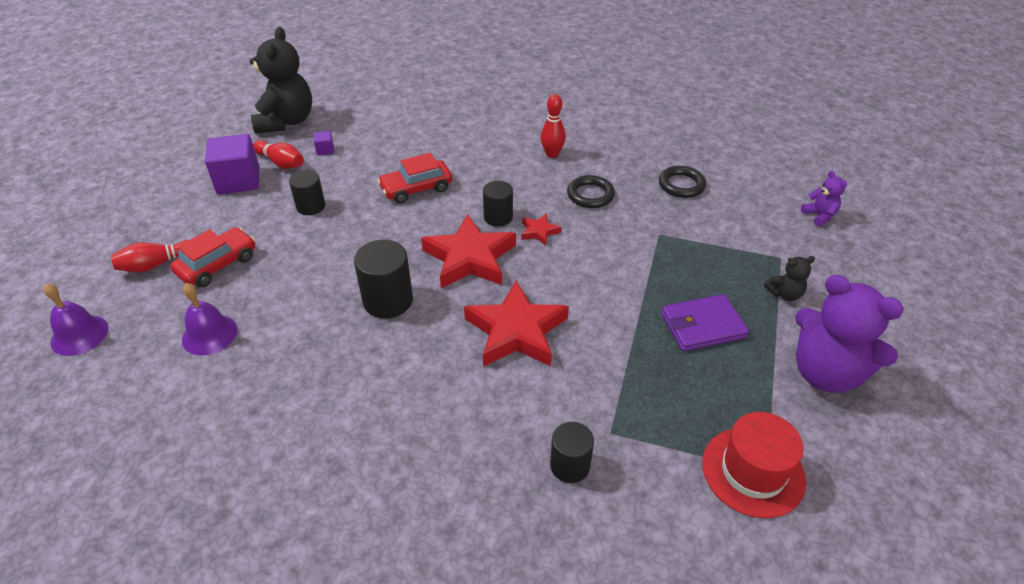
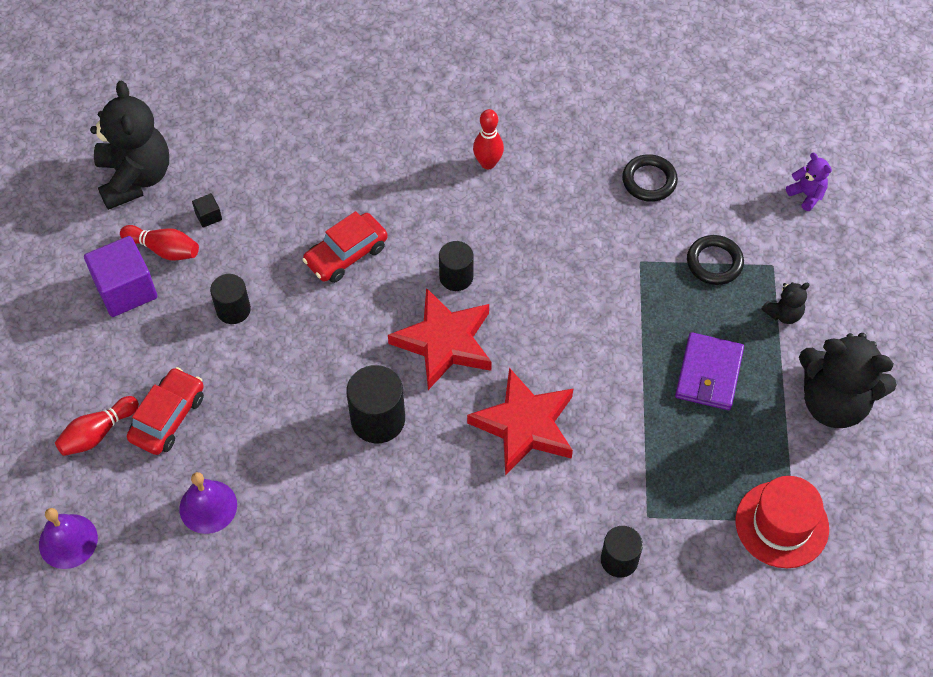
camera: 15 degrees left, 15 degrees up
purple cube [314,131,334,156] -> black cube [192,193,222,228]
red star [521,213,562,246] -> none
black ring [567,175,615,208] -> black ring moved to [687,235,744,285]
purple wallet [661,294,749,351] -> purple wallet turned 45 degrees counterclockwise [675,332,744,410]
purple teddy bear [795,275,904,393] -> black teddy bear [799,333,897,428]

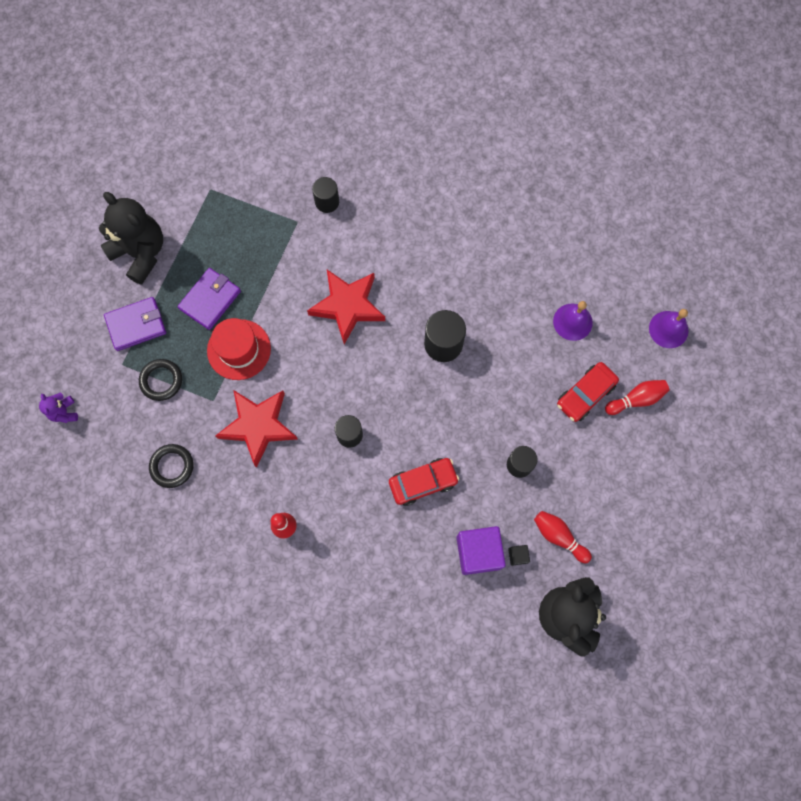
camera: 160 degrees left, 15 degrees up
purple cube [84,236,157,317] -> purple cube moved to [457,526,506,575]
red star [388,288,492,390] -> red star moved to [216,390,298,468]
red hat [736,476,829,568] -> red hat moved to [207,318,271,380]
black teddy bear [762,282,810,324] -> purple wallet [104,297,166,351]

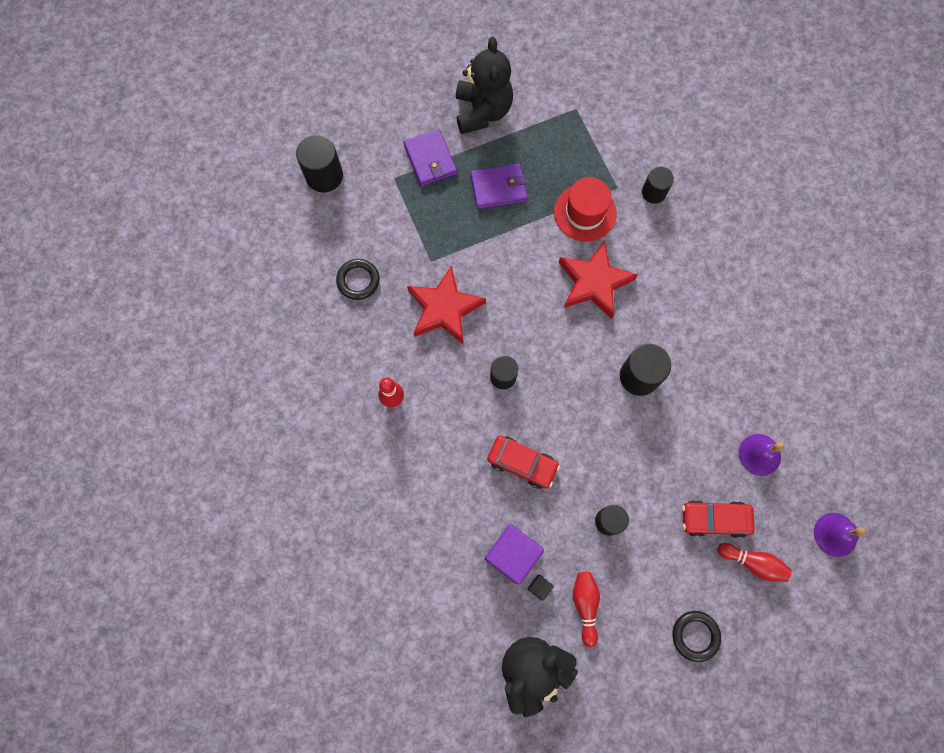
camera: 45 degrees right, 0 degrees up
purple teddy bear [39,393,78,423] -> black cylinder [296,135,343,193]
purple wallet [104,297,166,351] -> purple wallet turned 45 degrees clockwise [404,129,457,186]
black ring [139,359,182,401] -> black ring moved to [672,611,721,662]
red hat [207,318,271,380] -> red hat moved to [554,177,617,242]

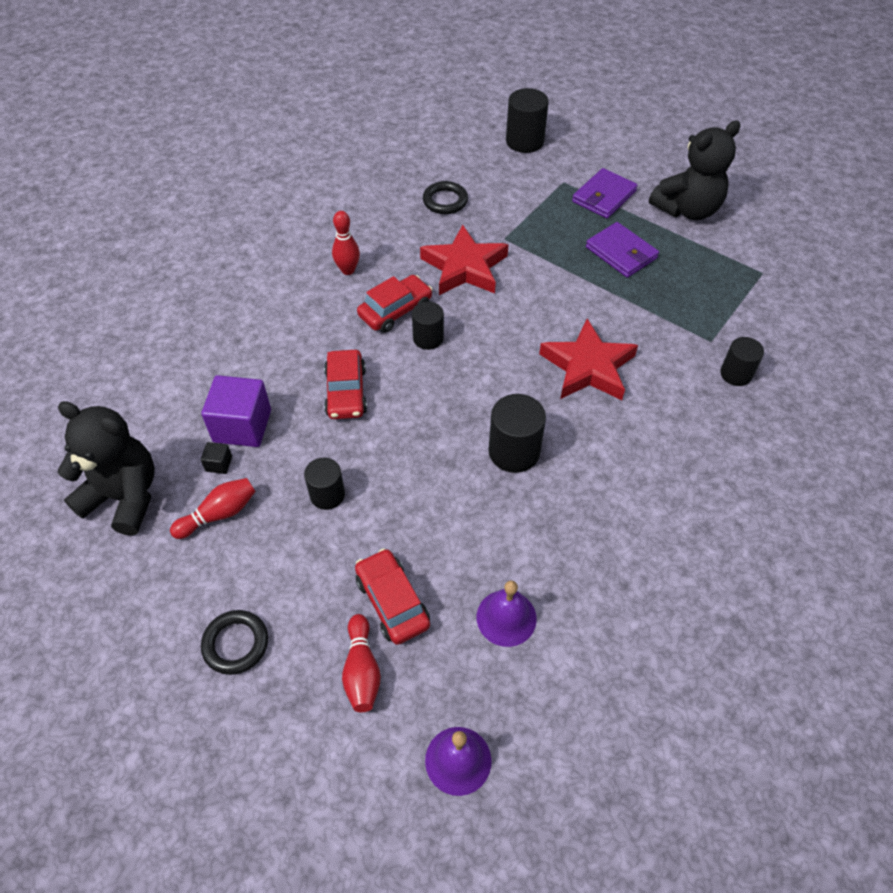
camera: 60 degrees right, 20 degrees down
red hat [554,177,617,242] -> none
none -> red car [357,275,433,333]

